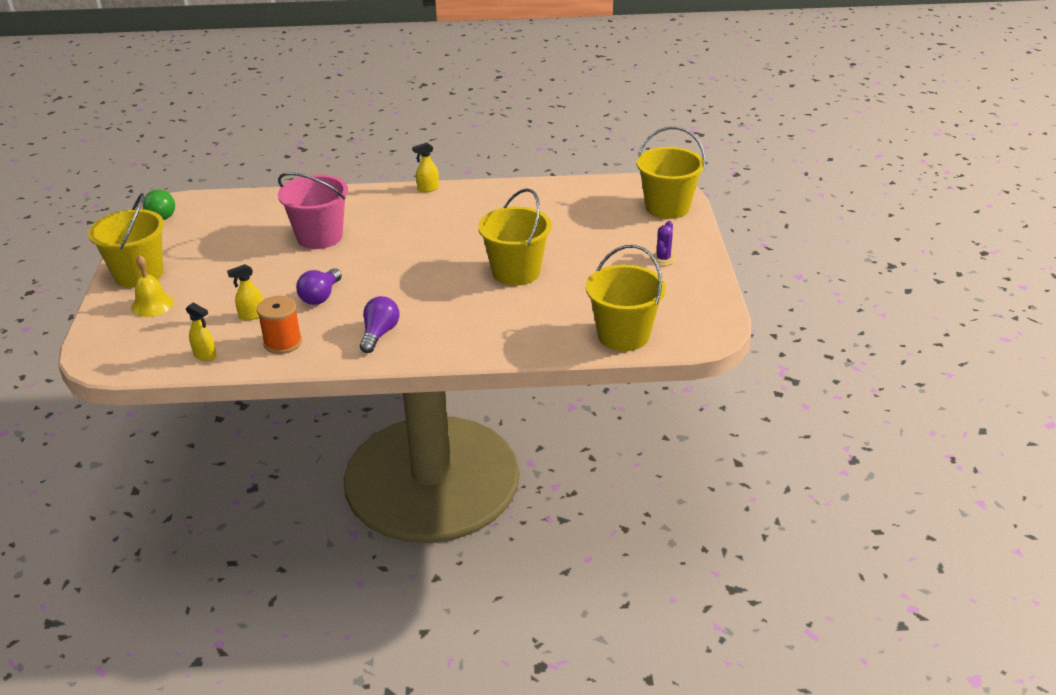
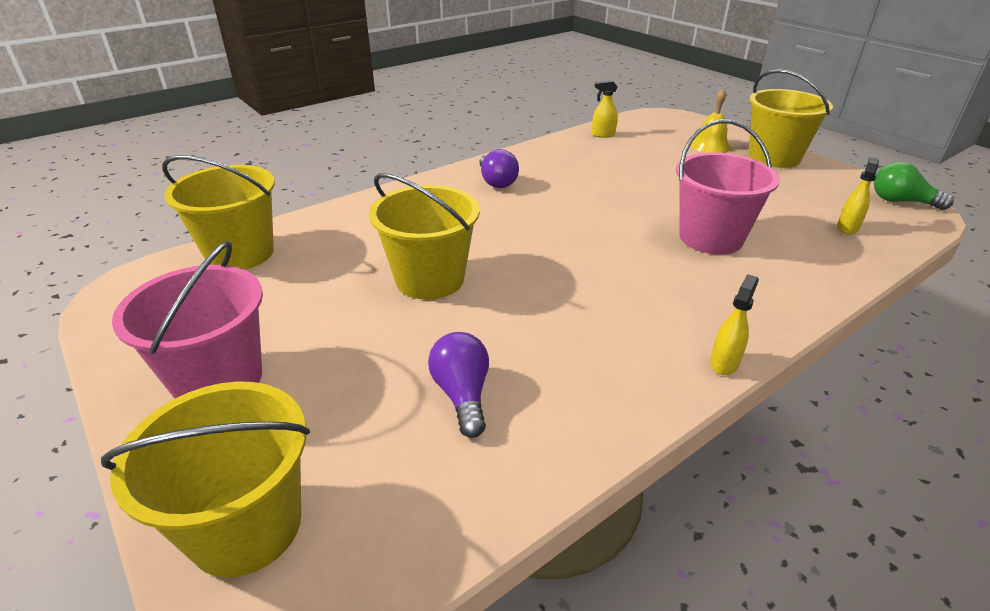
camera: 145 degrees right, 0 degrees up
yellow spray bottle [227,264,263,320] -> yellow spray bottle moved to [837,157,879,235]
orange spool [257,296,302,354] -> none
purple light bulb [296,269,342,305] -> purple light bulb moved to [428,332,489,438]
purple cactus [651,221,676,266] -> pink bucket [112,241,263,399]

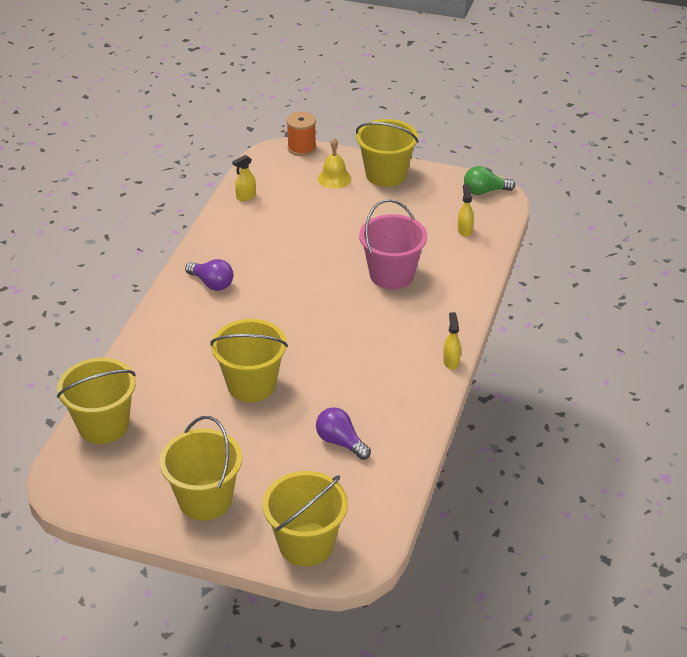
camera: 35 degrees left, 5 degrees up
pink bucket [112,241,263,399] -> yellow bucket [160,416,242,521]
none -> orange spool [286,112,316,156]

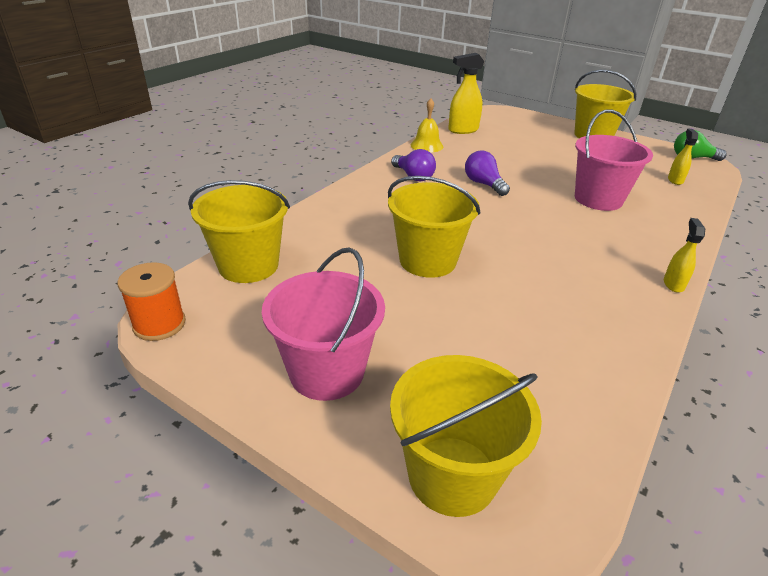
camera: 15 degrees right, 5 degrees down
yellow bucket [160,416,242,521] -> pink bucket [262,247,385,401]
yellow spray bottle [232,155,256,201] -> yellow spray bottle [448,53,484,134], size x1.68
orange spool [286,112,316,156] -> orange spool moved to [118,262,186,341]
purple light bulb [316,407,371,460] -> purple light bulb moved to [465,151,510,196]
yellow bell [318,138,351,189] -> yellow bell moved to [411,98,443,152]

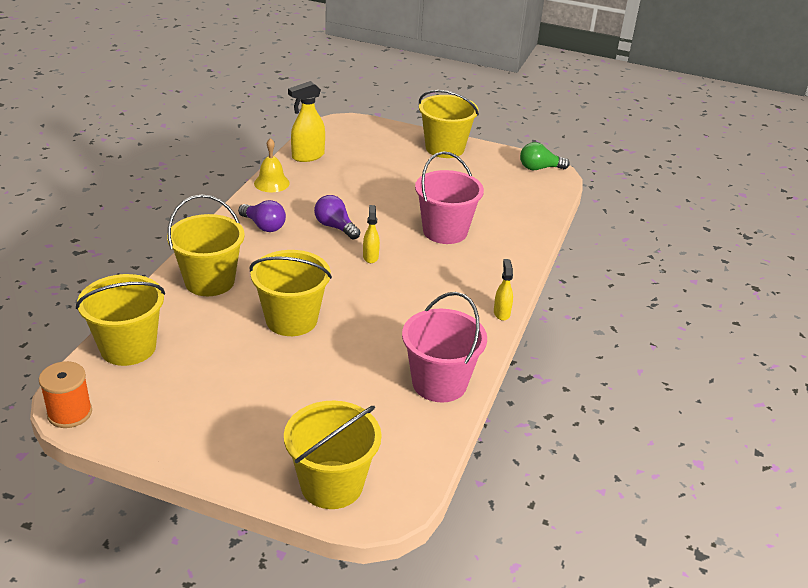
camera: 15 degrees left, 0 degrees up
pink bucket [262,247,385,401] -> pink bucket moved to [402,292,487,402]
yellow spray bottle [668,128,698,185] -> yellow spray bottle moved to [363,205,380,263]
none -> yellow bucket [167,194,245,296]

